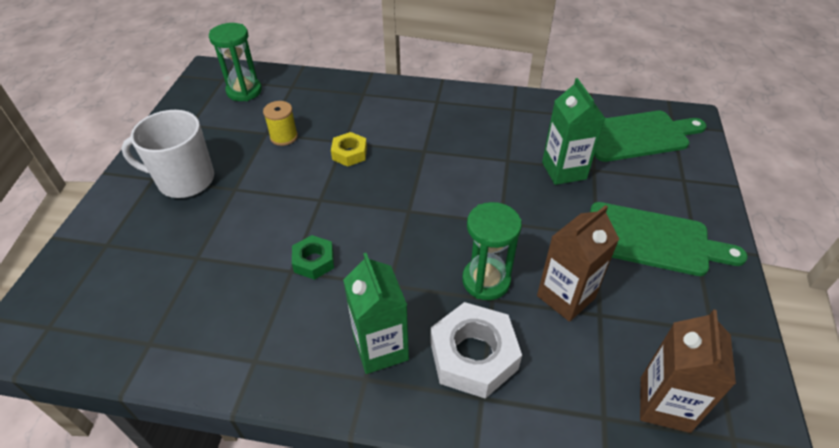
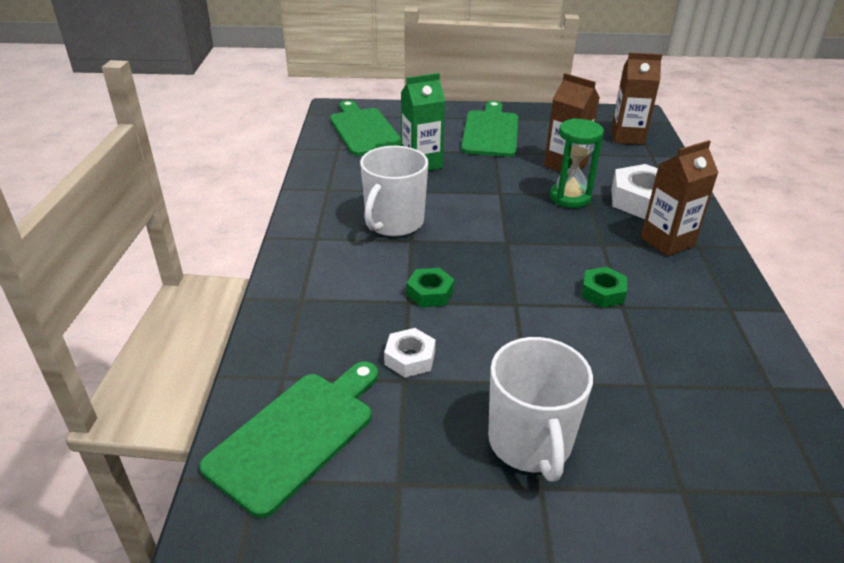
camera: 100 degrees left, 10 degrees down
green hourglass [209,23,262,101] -> green cutting board [199,362,379,518]
yellow spool [263,101,298,146] -> white nut [384,328,436,378]
yellow nut [331,132,367,167] -> green nut [406,268,455,307]
green carton [343,253,409,374] -> brown carton [641,140,719,256]
none -> white mug [360,146,428,237]

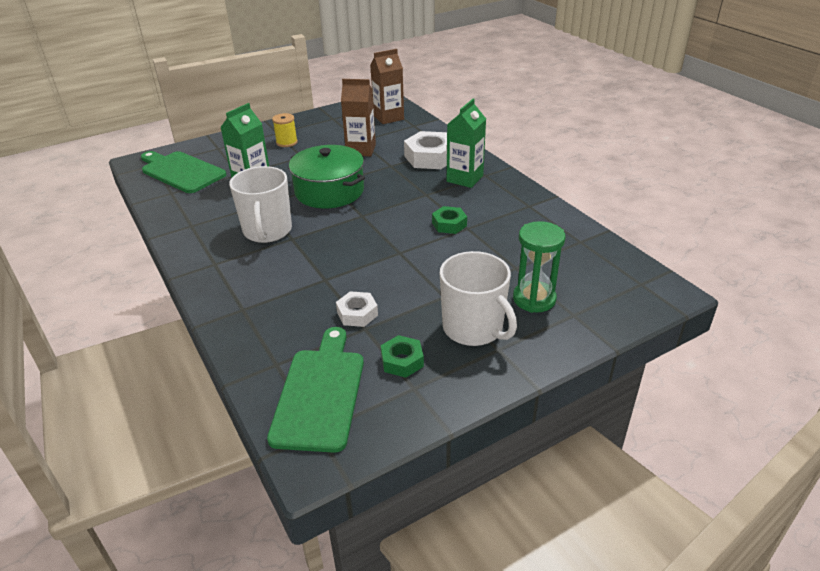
camera: 30 degrees left, 0 degrees up
green nut [406,268,455,307] -> green nut moved to [381,335,424,378]
green cutting board [461,101,518,157] -> yellow spool [272,113,298,147]
green hourglass [550,118,604,208] -> green hourglass moved to [513,221,565,313]
brown carton [641,140,719,256] -> green carton [447,98,486,188]
none -> green pot [289,145,365,208]

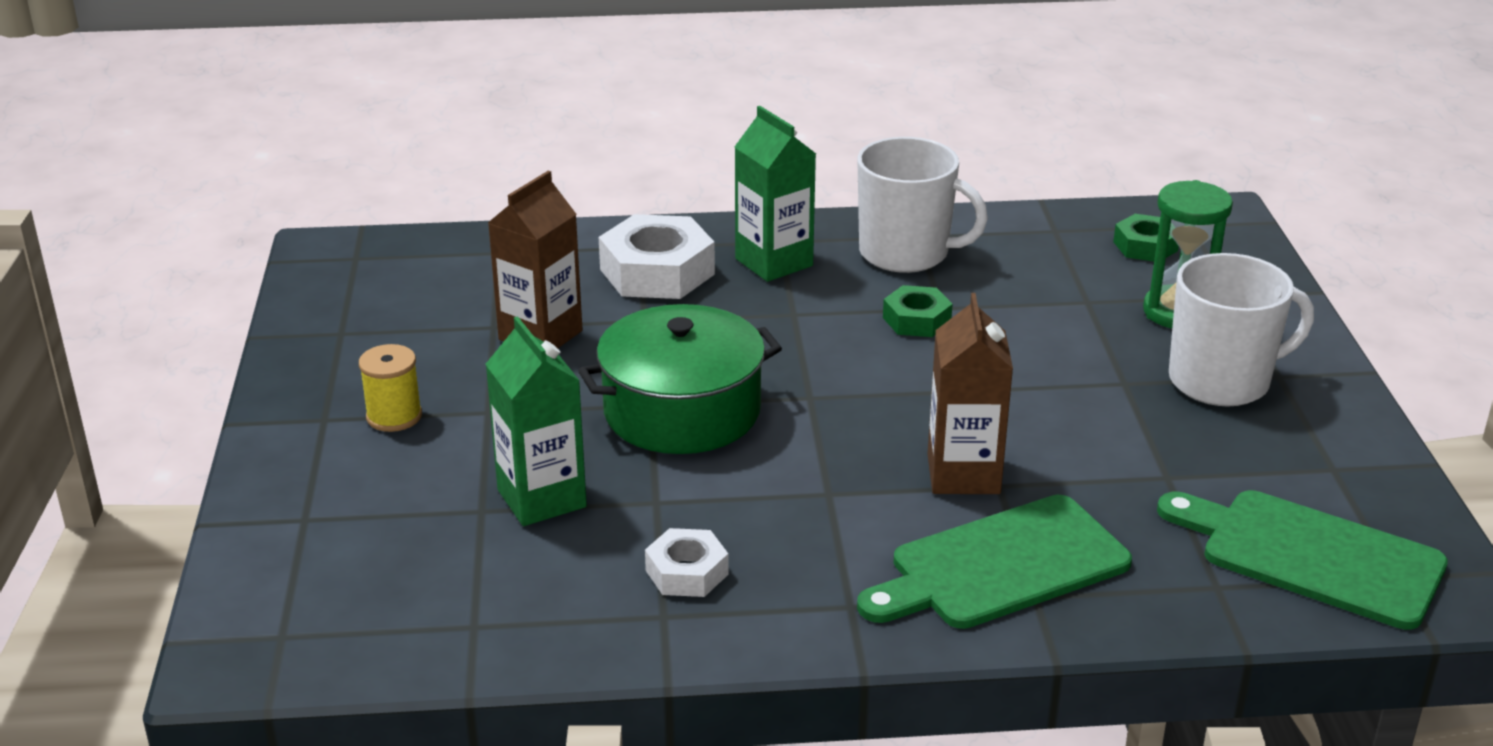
camera: 65 degrees left, 5 degrees down
green cutting board [141,151,226,193] -> green cutting board moved to [857,495,1132,629]
white mug [229,166,292,243] -> white mug moved to [857,137,988,273]
white nut [336,291,378,327] -> white nut moved to [645,528,729,597]
brown carton [370,49,404,124] -> brown carton moved to [928,293,1013,494]
green nut [381,335,424,378] -> green nut moved to [1113,214,1179,261]

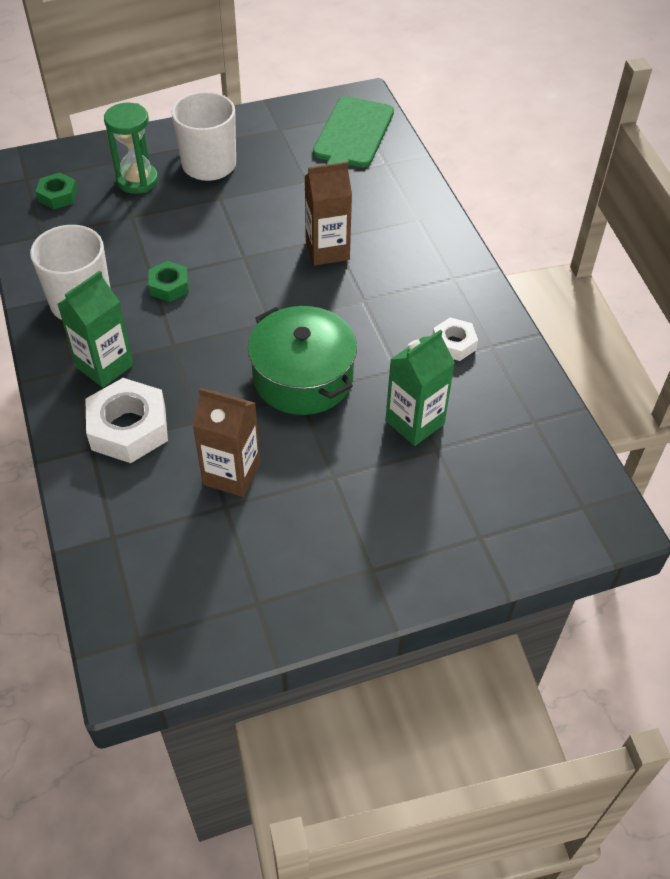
camera: 105 degrees left, 20 degrees up
yellow spool [359,344,422,432] -> none
green cutting board [857,495,1132,629] -> none

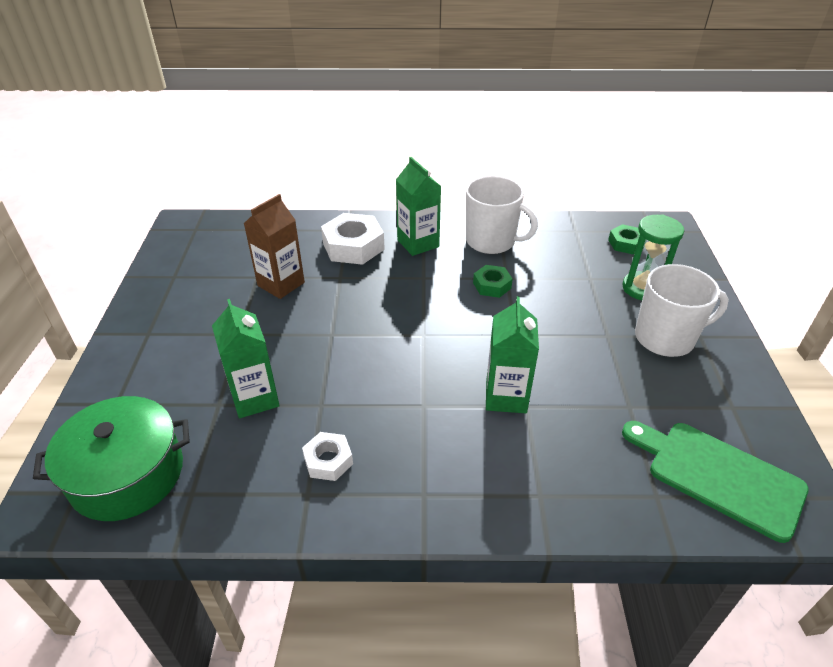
camera: 110 degrees right, 10 degrees down
green pot [248,306,357,415] -> green pot moved to [33,396,190,521]
brown carton [305,162,352,266] -> green carton [486,296,539,413]

